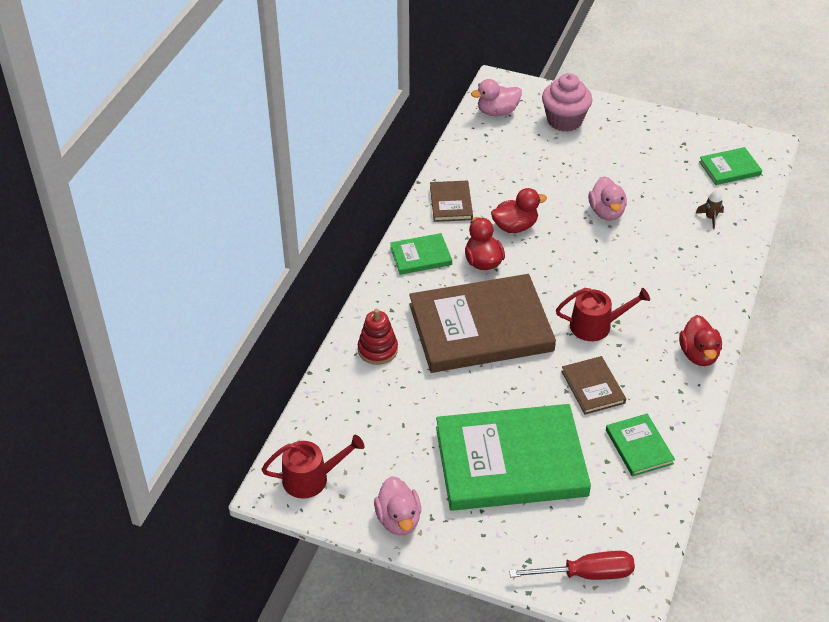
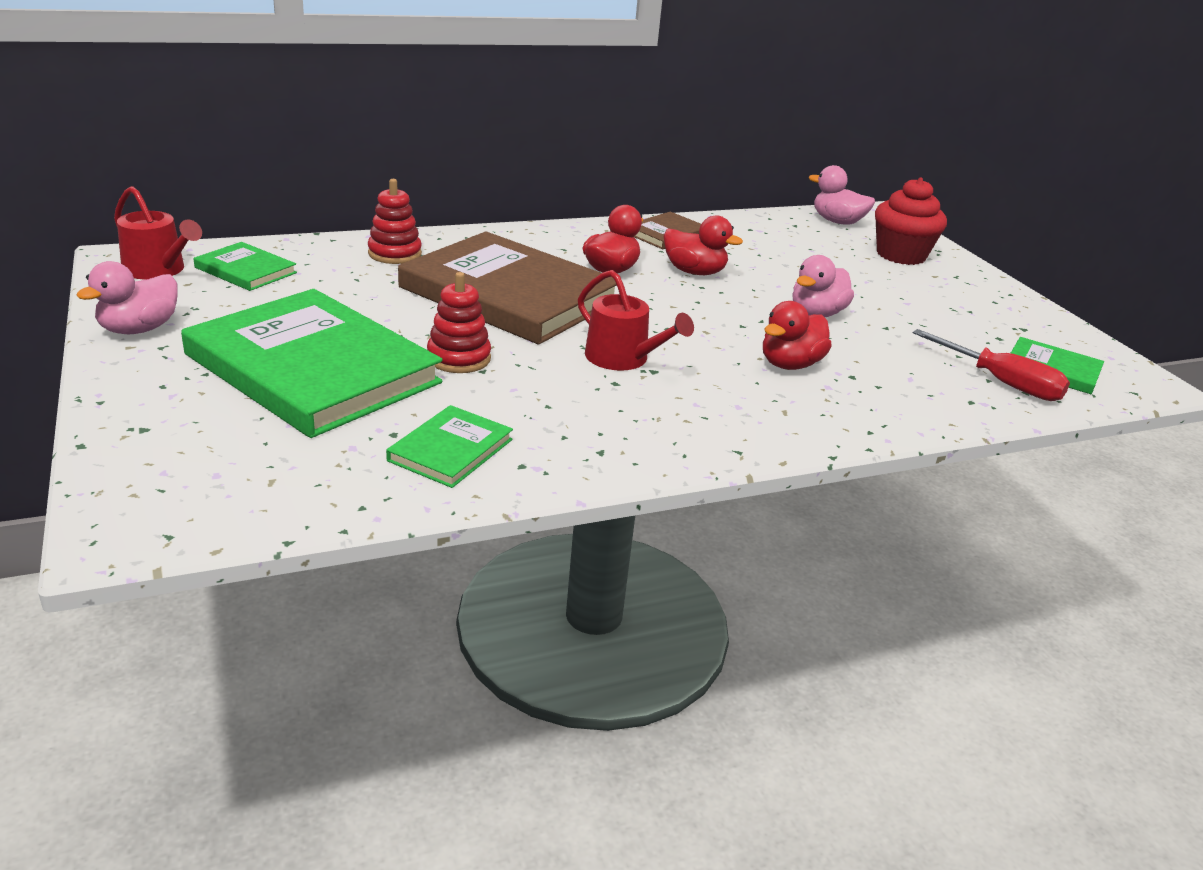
camera: 45 degrees right, 15 degrees down
green book [390,233,452,275] -> green book moved to [194,242,297,291]
red screwdriver [509,551,635,580] -> red screwdriver moved to [913,329,1070,401]
pink cupcake [542,73,592,132] -> red cupcake [875,177,947,265]
brown book [561,356,626,415] -> none
red duck [679,315,722,366] -> red duck moved to [763,301,832,370]
brown rocket [696,190,724,229] -> none
none -> red stacking toy [427,272,491,373]

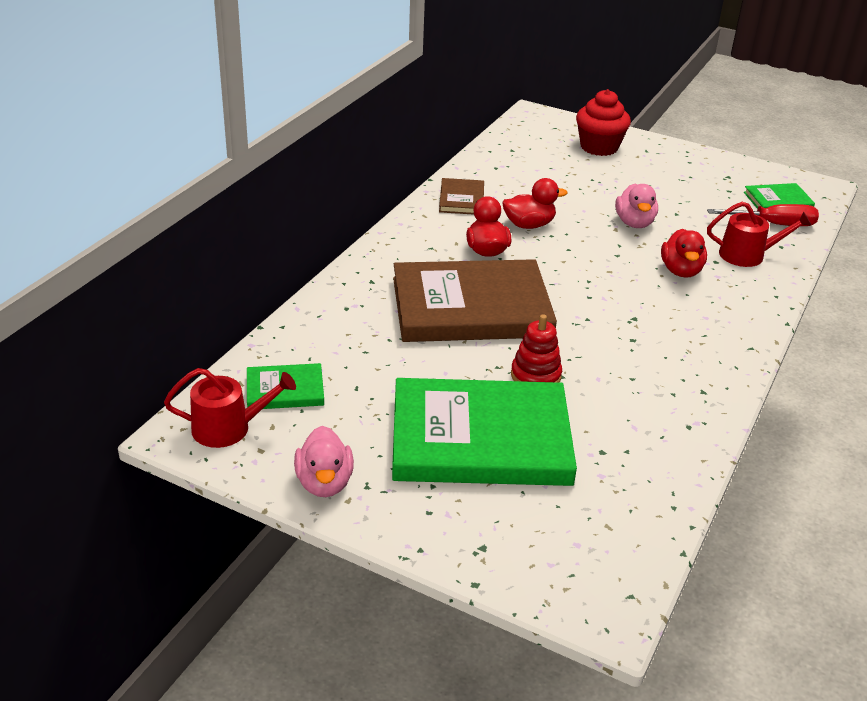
camera: 40 degrees left, 5 degrees up
red stacking toy [368,179,422,264] -> none
green book [386,405,513,488] -> none
red watering can [578,270,694,371] -> red watering can moved to [707,202,812,267]
pink duck [809,165,875,225] -> none

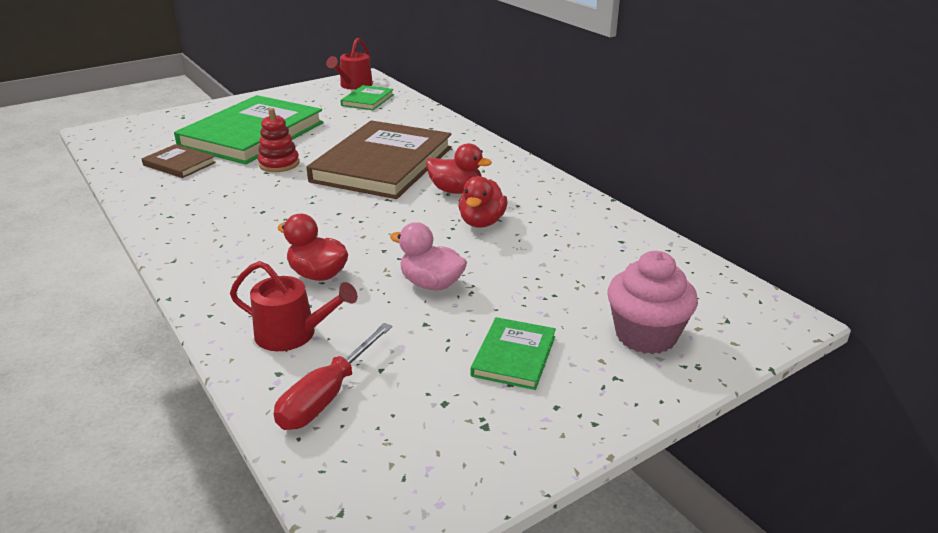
camera: 120 degrees right, 5 degrees down
pink duck [294,426,354,497] -> none
brown book [439,178,484,215] -> brown book moved to [142,144,216,178]
red cupcake [576,89,631,156] -> pink cupcake [608,251,698,354]
red watering can [707,202,812,267] -> red watering can turned 105 degrees counterclockwise [230,261,358,351]
green book [744,183,815,209] -> green book moved to [471,317,556,390]

